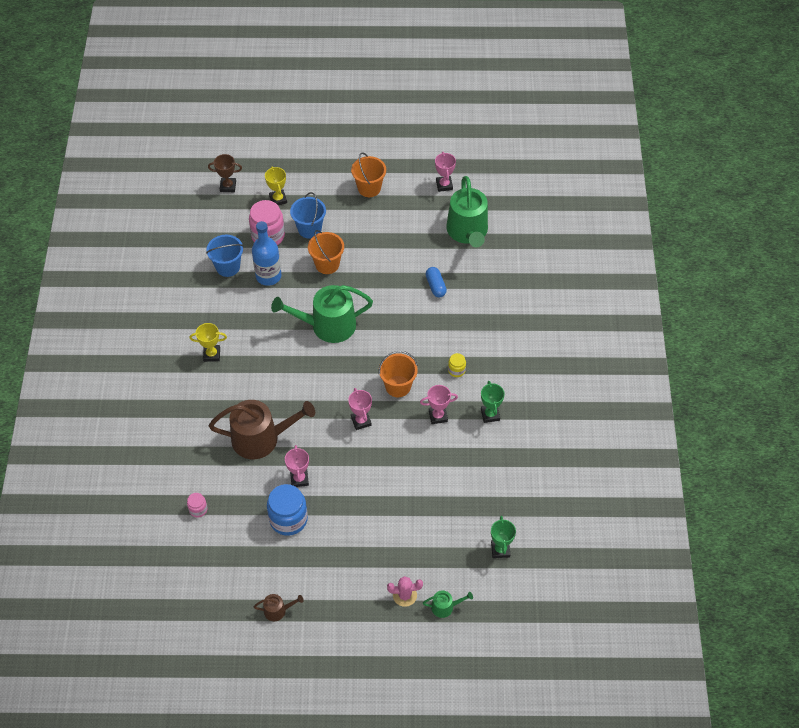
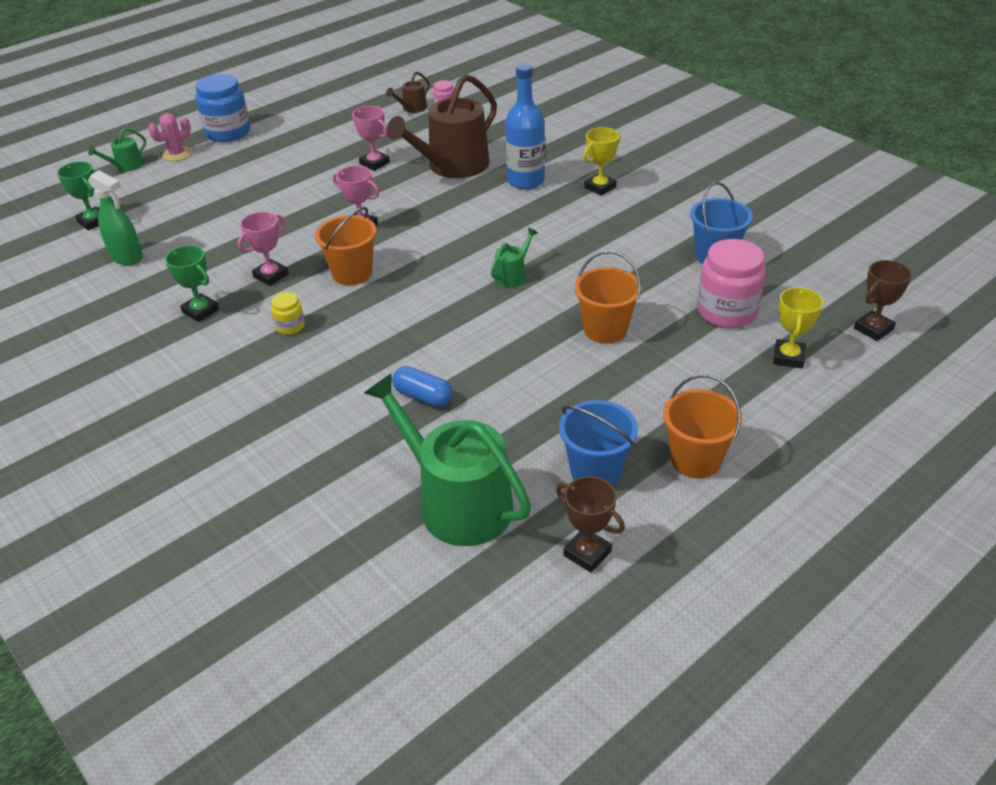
camera: 140 degrees right, 15 degrees down
blue bottle [252,221,281,286] -> blue bottle moved to [505,64,545,189]
brown watering can [253,594,304,621] -> brown watering can moved to [386,71,430,113]
yellow trophy [265,166,287,205] -> yellow trophy turned 75 degrees clockwise [773,287,823,368]
blue jar [267,484,308,536] -> blue jar moved to [195,74,250,142]
green watering can [271,285,373,343] -> green watering can [491,228,538,287], size x0.44
blue bucket [290,192,326,239] -> blue bucket moved to [559,400,638,486]
pink trophy [435,152,456,192] -> brown trophy [556,476,625,573]
none -> green spray bottle [88,170,143,265]

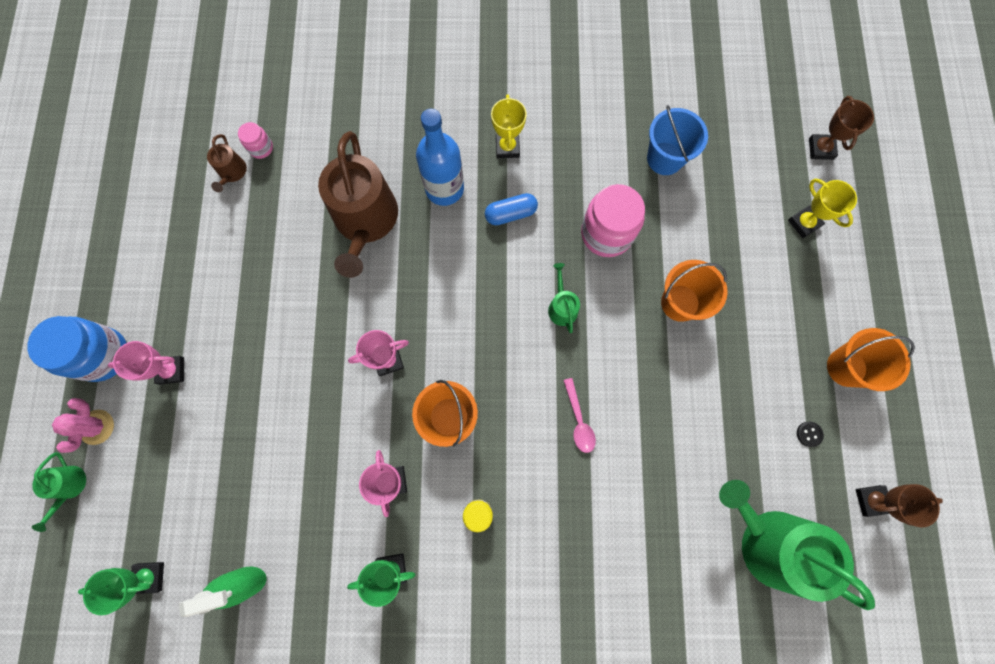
camera: 50 degrees left, 35 degrees up
pink trophy [352,106,390,171] -> pink trophy moved to [108,341,184,385]
green watering can [364,374,531,546] -> green watering can turned 45 degrees clockwise [719,480,875,610]
blue capsule [392,366,453,407] -> blue capsule moved to [485,193,538,225]
blue bucket [559,400,638,486] -> black button [797,422,824,447]
pink jar [697,239,766,328] -> pink jar moved to [581,184,645,257]
none -> pink spoon [563,378,596,453]

